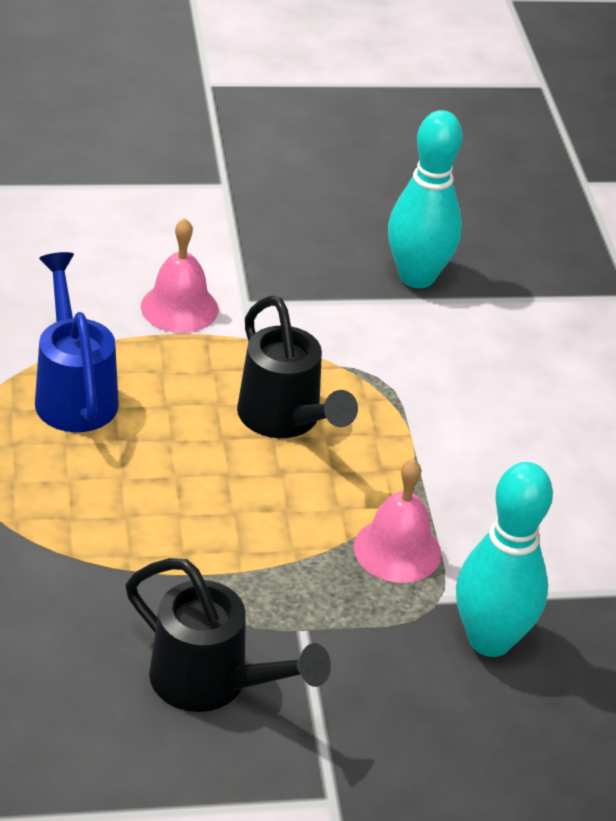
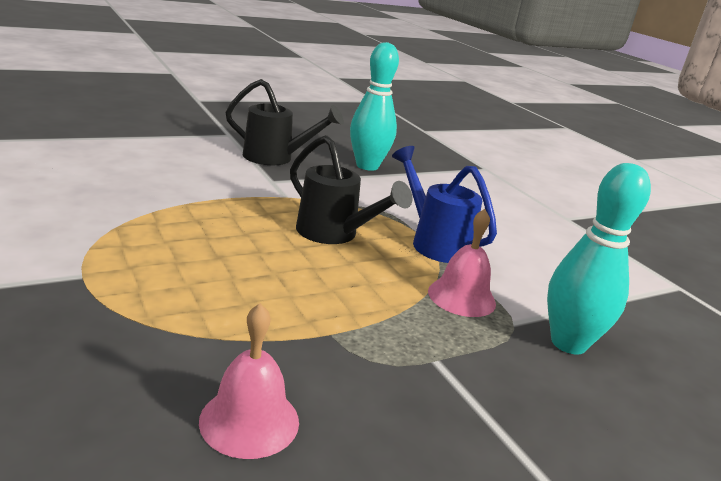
camera: 20 degrees left, 15 degrees down
blue watering can [35,252,119,432] -> blue watering can moved to [392,146,497,263]
black watering can [126,558,331,712] -> black watering can moved to [225,79,344,165]
pink bell [141,218,218,333] -> pink bell moved to [199,303,299,459]

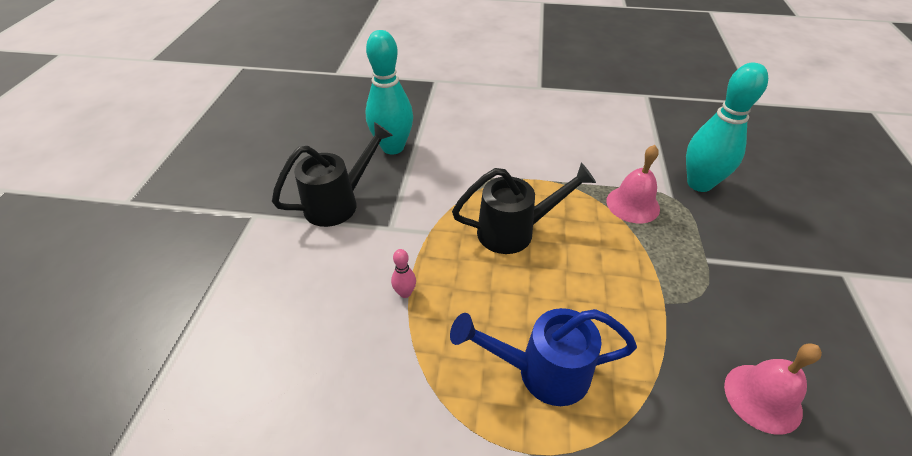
camera: 50 degrees left, 20 degrees up
blue watering can [392,146,497,263] -> blue watering can moved to [450,308,637,406]
none -> pink bowling pin [391,249,416,298]

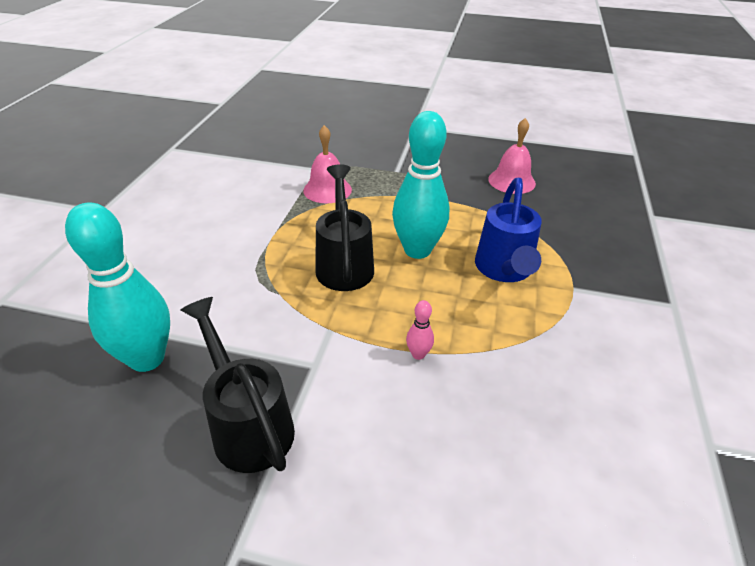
camera: 85 degrees left, 5 degrees down
turquoise bowling pin [686,62,768,192] -> turquoise bowling pin moved to [392,111,449,259]

